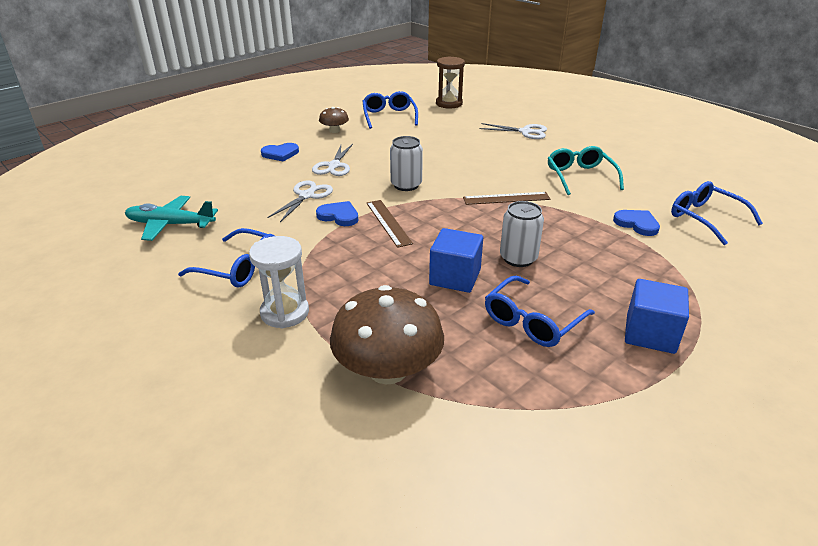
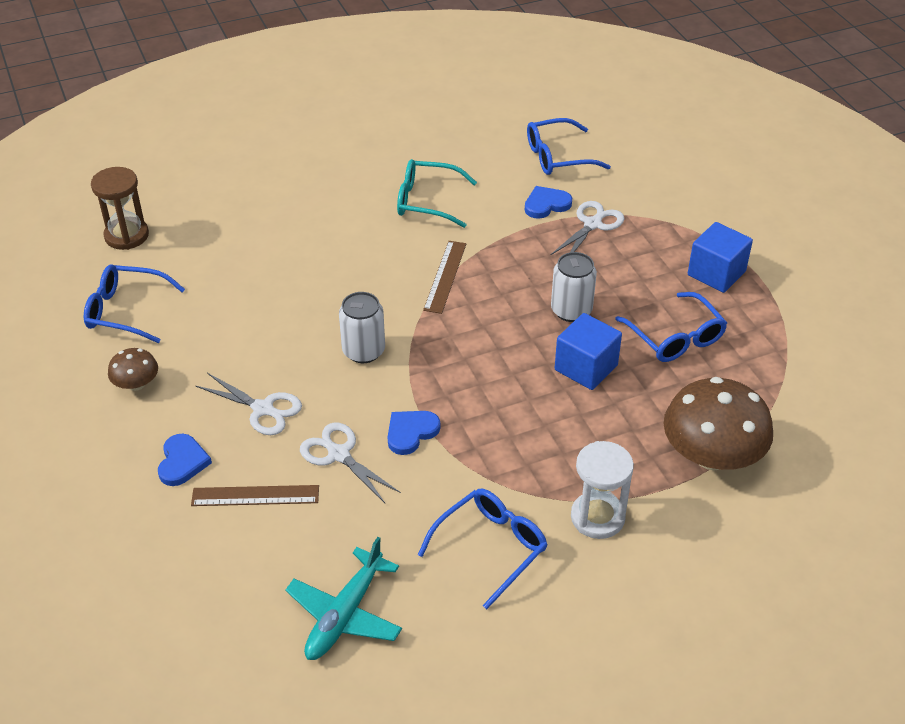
camera: 70 degrees left, 10 degrees up
brown ruler [366,200,413,248] -> brown ruler moved to [191,485,319,506]
white scissors [480,123,547,139] -> white scissors moved to [550,201,625,255]

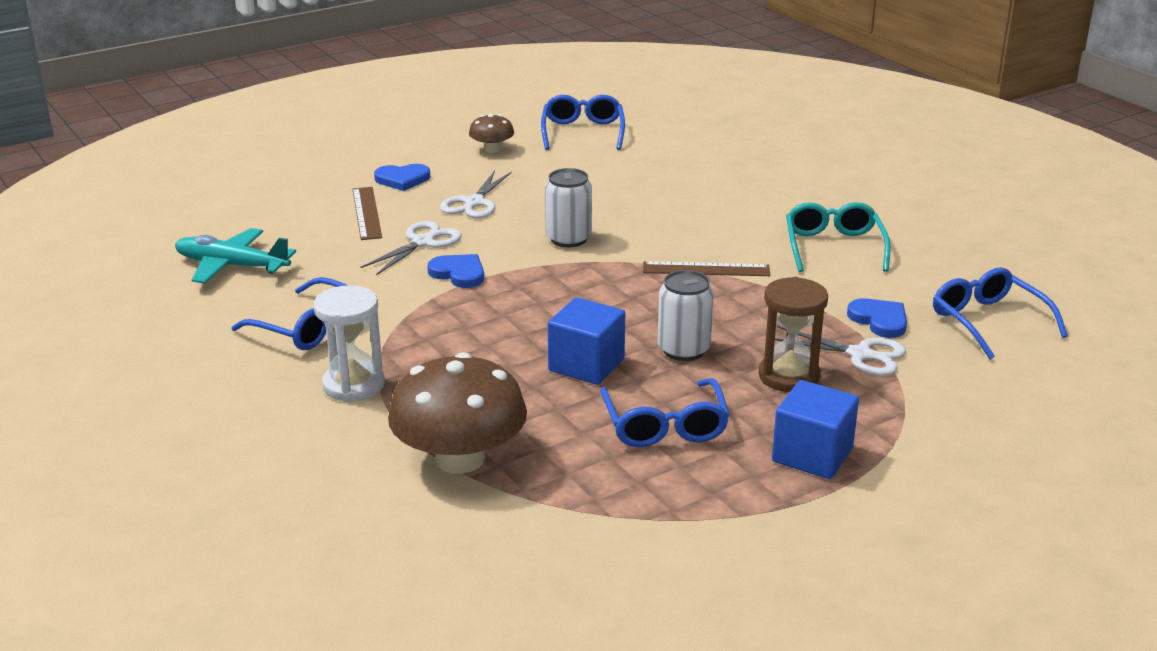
camera: 80 degrees right, 15 degrees down
brown hourglass [91,167,149,250] -> brown hourglass moved to [759,277,828,392]
blue glasses [615,292,727,362] -> blue glasses turned 60 degrees counterclockwise [600,378,730,447]

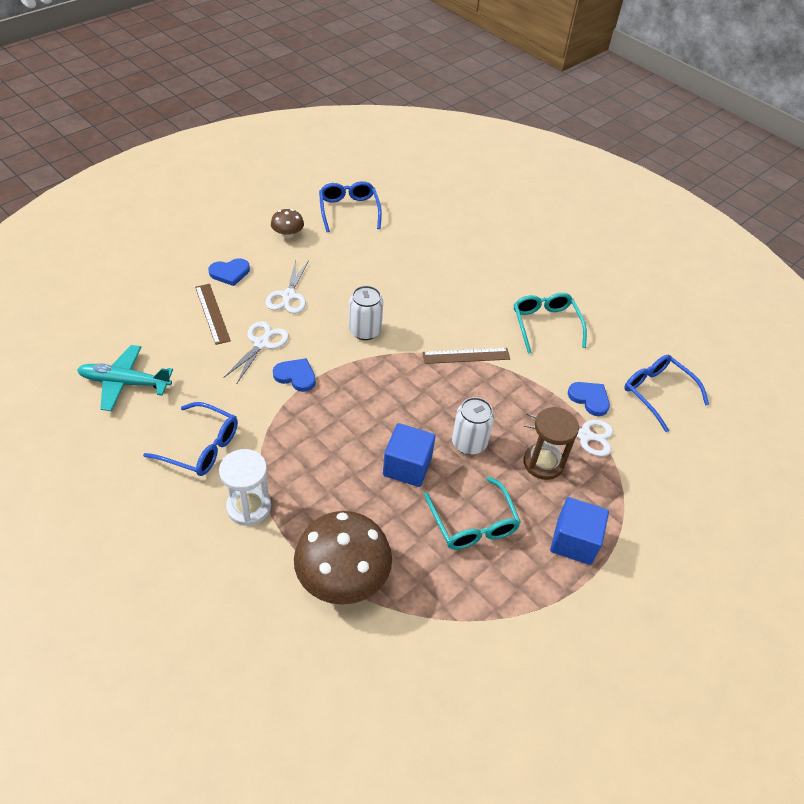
camera: 15 degrees left, 20 degrees up
blue glasses [600,378,730,447] -> turquoise glasses [424,477,521,550]

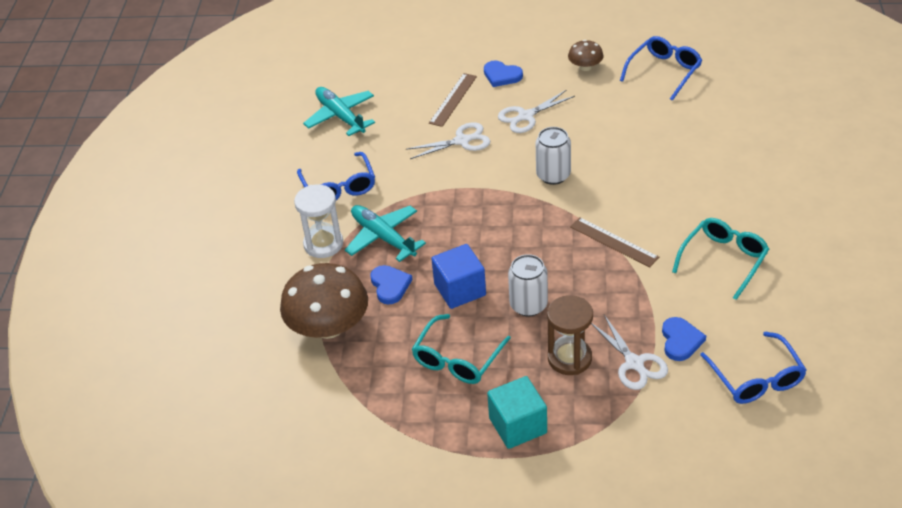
camera: 55 degrees right, 5 degrees down
blue heart [273,358,316,392] -> blue heart moved to [370,265,413,305]
blue cube [550,497,609,565] -> turquoise cube [487,376,547,449]
blue glasses [624,355,709,432] -> blue glasses turned 150 degrees clockwise [700,332,807,404]
none -> turquoise plane [345,205,426,262]

